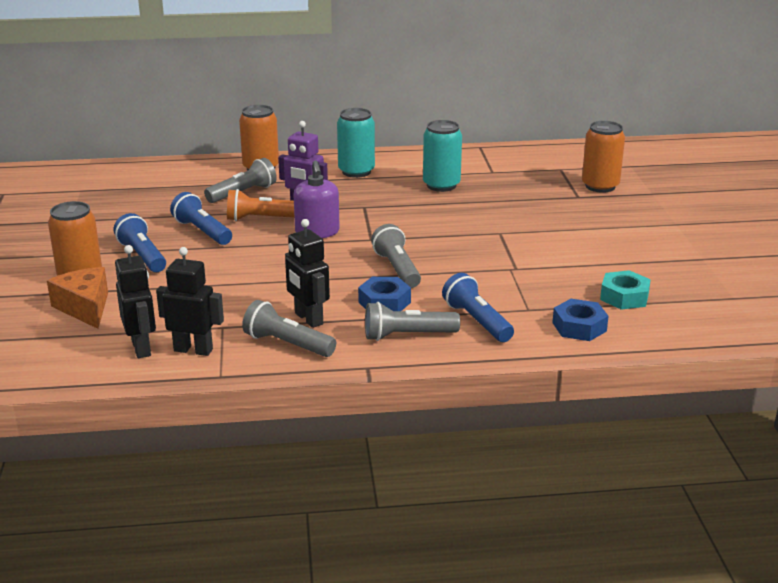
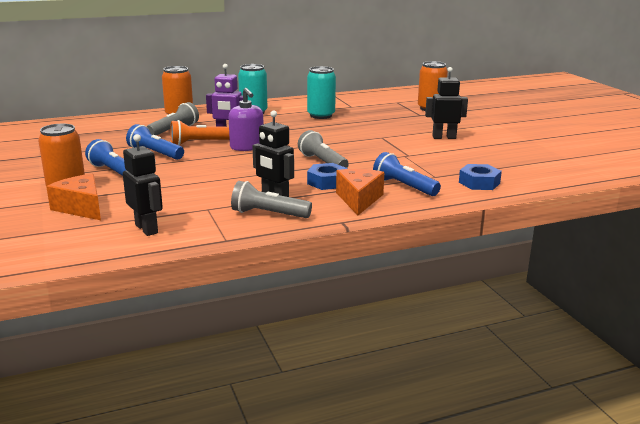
camera: 15 degrees left, 5 degrees down
black robot [156,247,224,356] -> black robot moved to [425,67,468,139]
grey flashlight [365,302,460,341] -> orange cheese [336,169,384,216]
turquoise nut [600,270,651,310] -> none

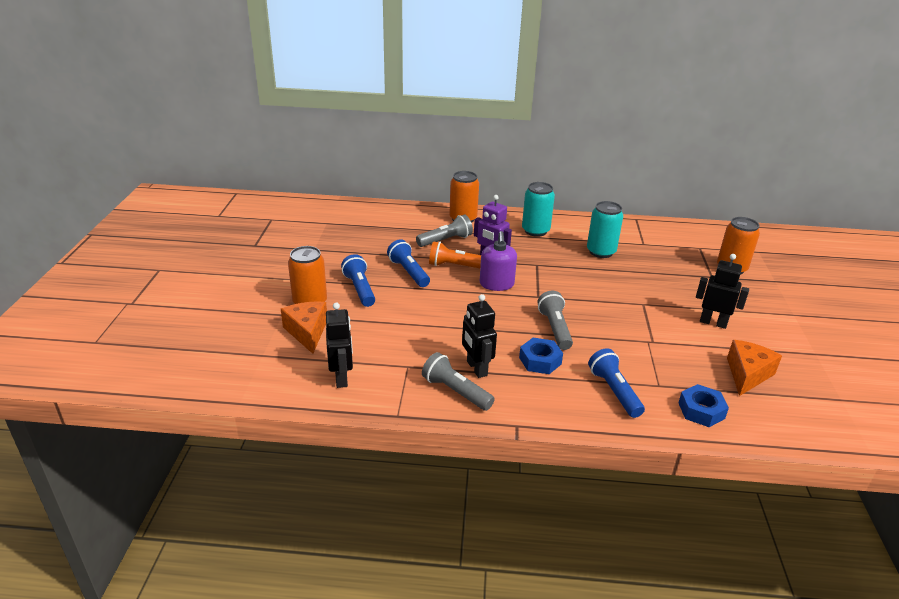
camera: 25 degrees right, 10 degrees up
orange cheese [336,169,384,216] -> orange cheese moved to [727,340,782,396]

